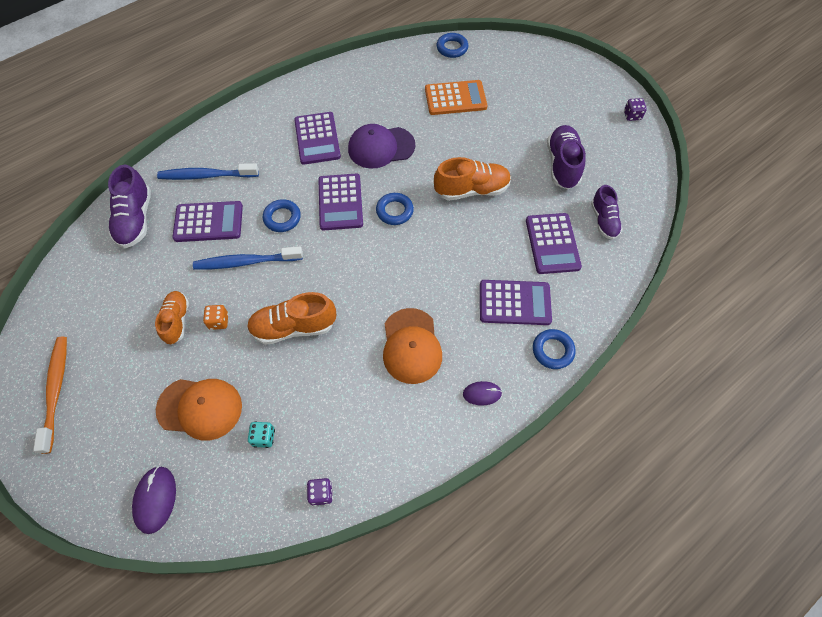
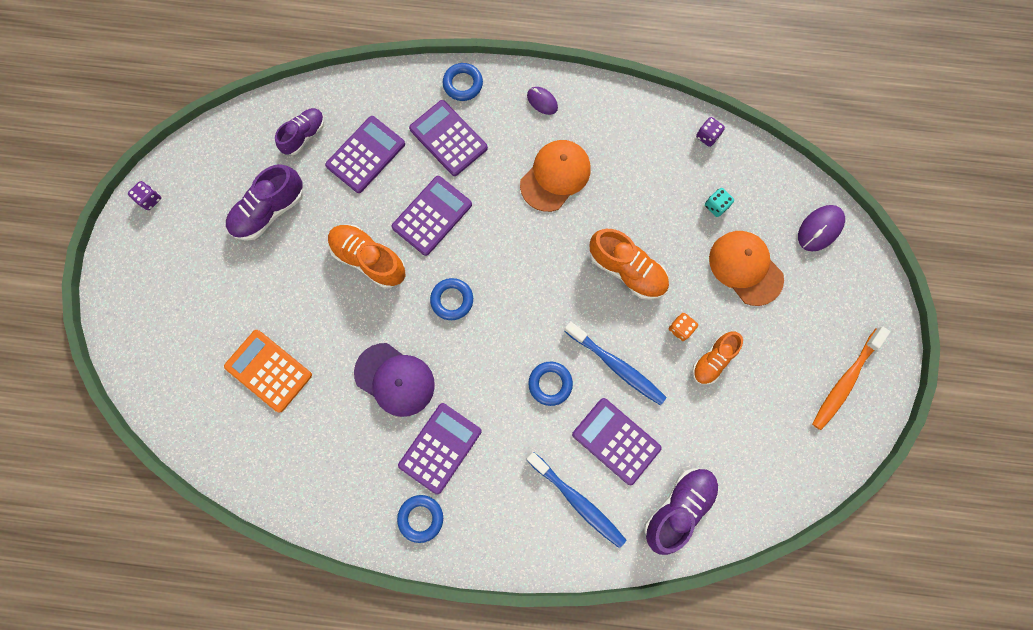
camera: 135 degrees left, 15 degrees up
purple calculator [318,174,363,230] -> purple calculator moved to [391,176,472,256]
blue ring [437,33,468,58] -> blue ring moved to [397,495,443,543]

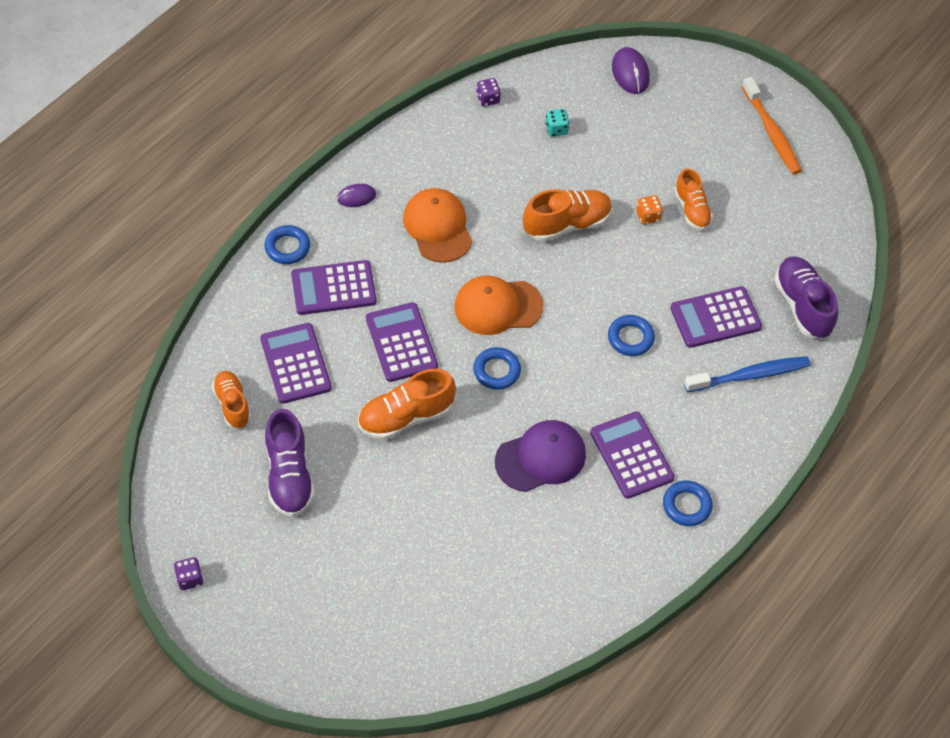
camera: 60 degrees left, 20 degrees down
orange calculator [224,330,312,412] -> none
purple shoe [275,108,325,155] -> orange shoe [212,371,251,428]
blue toothbrush [564,321,667,405] -> none
orange cap [709,231,784,306] -> orange cap moved to [454,276,544,335]

